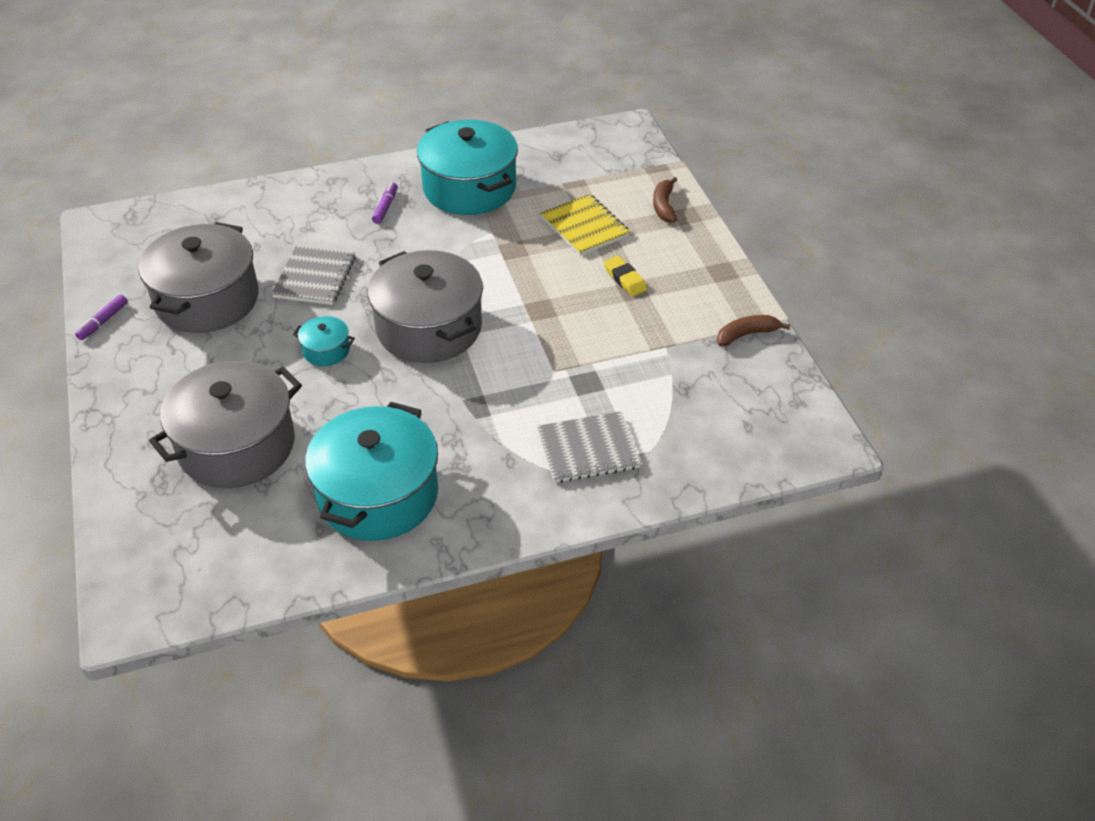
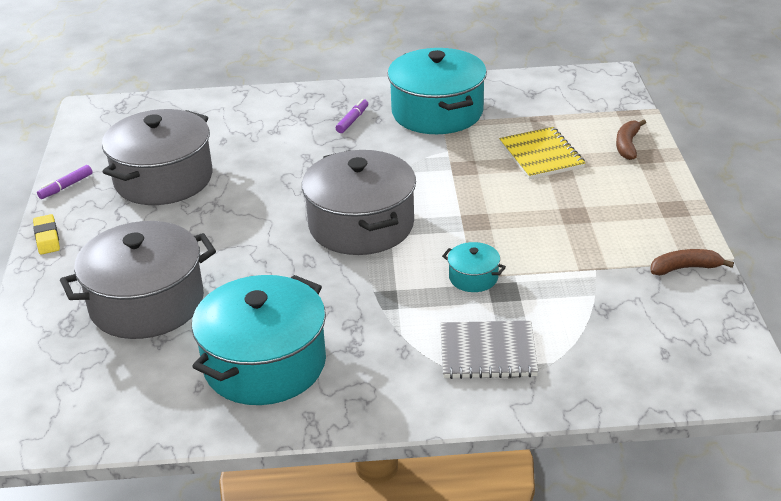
camera: 15 degrees right, 10 degrees down
grey notebook [271,245,356,305] -> none
turquoise pot [293,316,355,366] -> turquoise pot moved to [442,242,506,292]
yellow eraser [604,256,647,296] -> yellow eraser moved to [33,214,60,255]

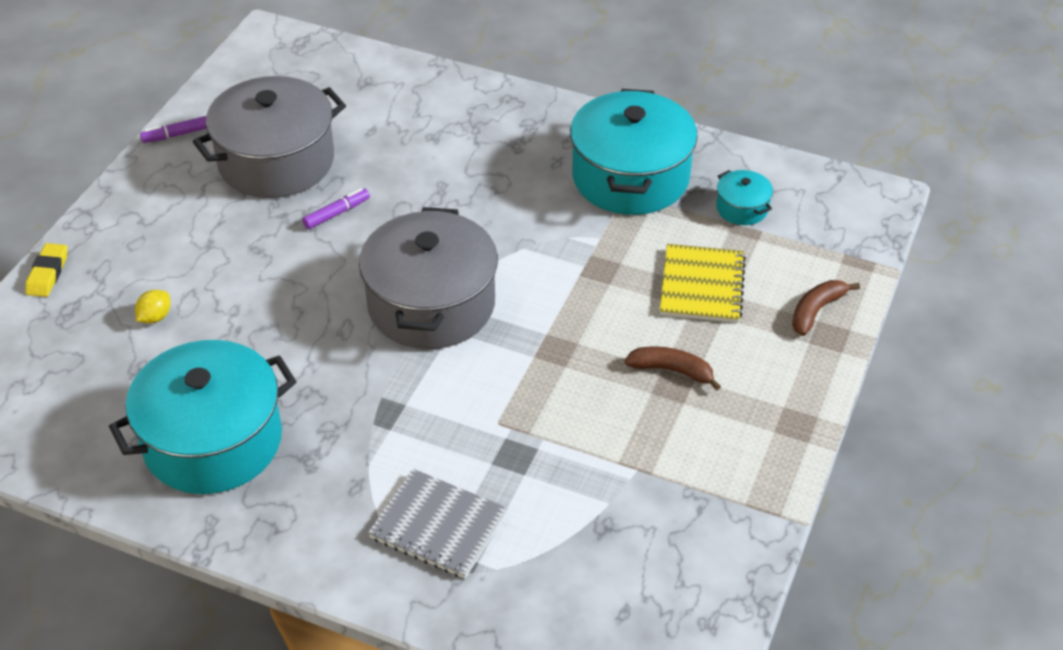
camera: 25 degrees right, 10 degrees up
yellow eraser [33,214,60,255] -> yellow eraser moved to [25,243,67,297]
grey pot [60,221,216,339] -> yellow lemon [135,290,170,324]
purple marker [336,99,368,133] -> purple marker moved to [302,188,370,229]
turquoise pot [442,242,506,292] -> turquoise pot moved to [716,170,773,225]
brown banana [650,249,734,275] -> brown banana moved to [625,346,721,391]

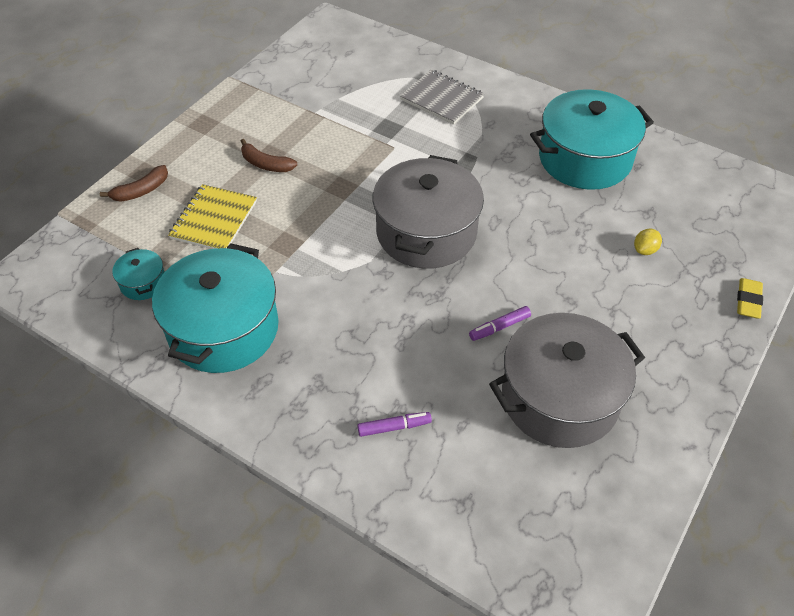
camera: 170 degrees left, 5 degrees up
purple marker [140,116,206,143] -> purple marker moved to [357,412,432,437]

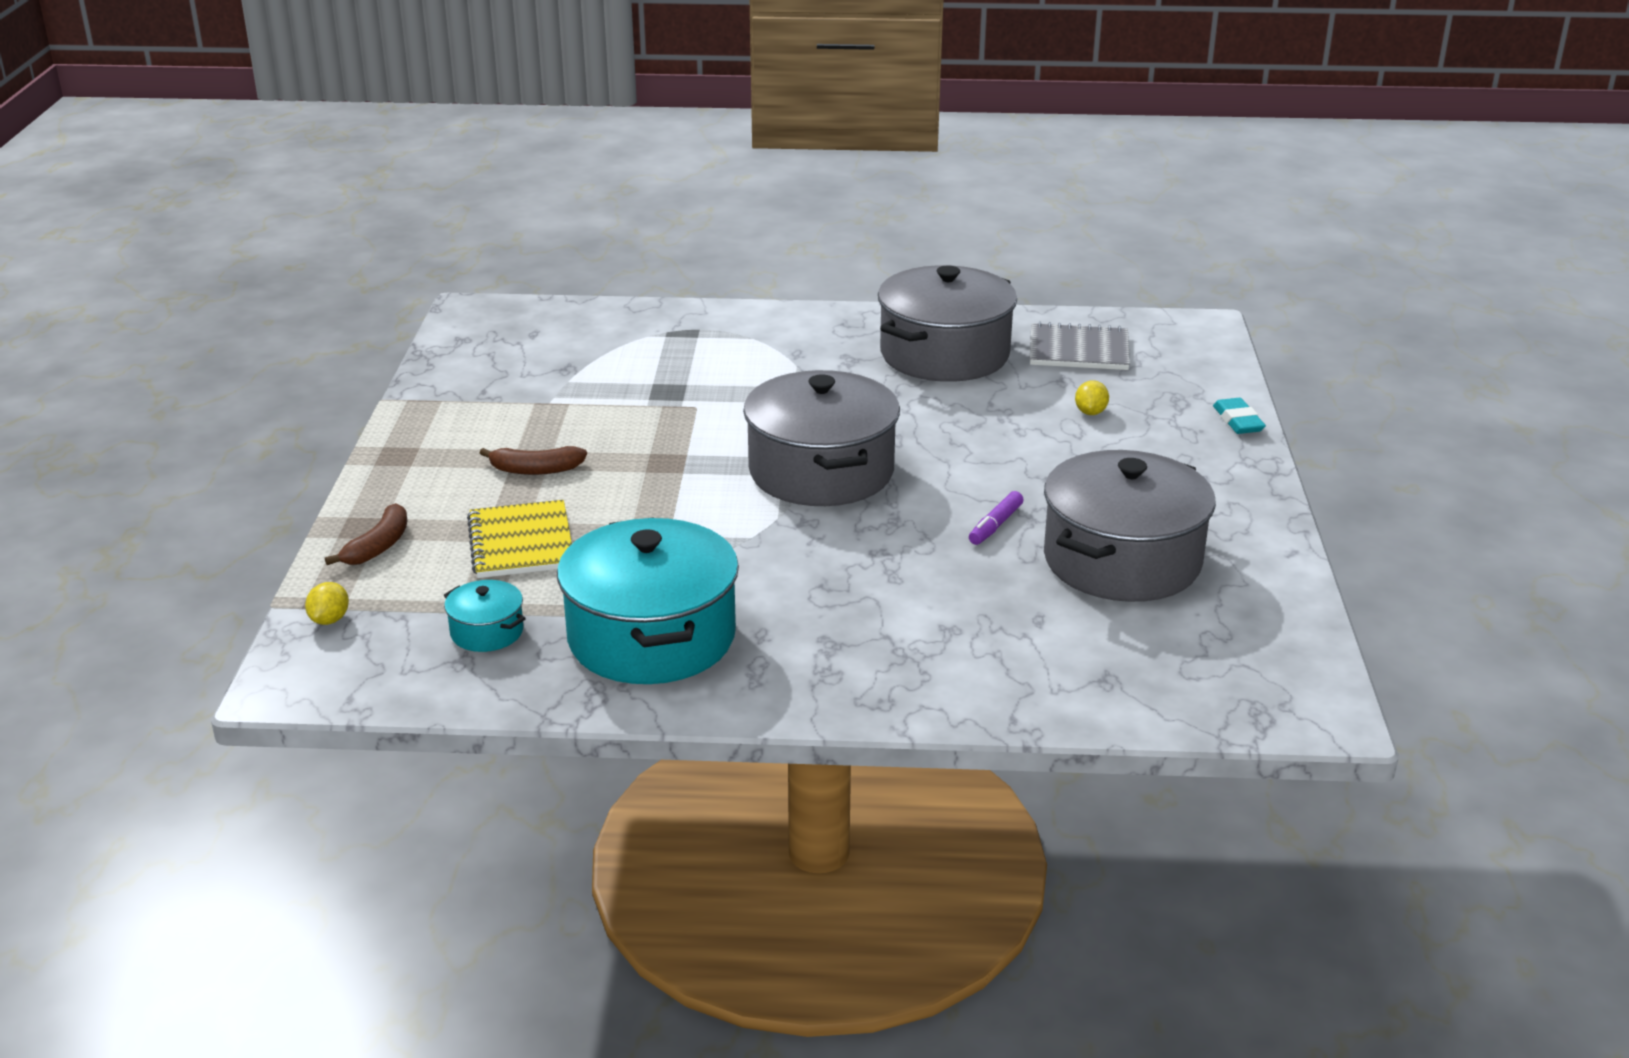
camera: 30 degrees left, 20 degrees down
purple marker [357,412,432,437] -> none
grey notebook [400,70,484,125] -> grey notebook moved to [1030,322,1130,370]
turquoise pot [530,89,654,190] -> grey pot [878,265,1017,382]
yellow eraser [737,278,763,319] -> turquoise eraser [1213,398,1266,434]
none -> yellow lemon [305,582,349,625]

